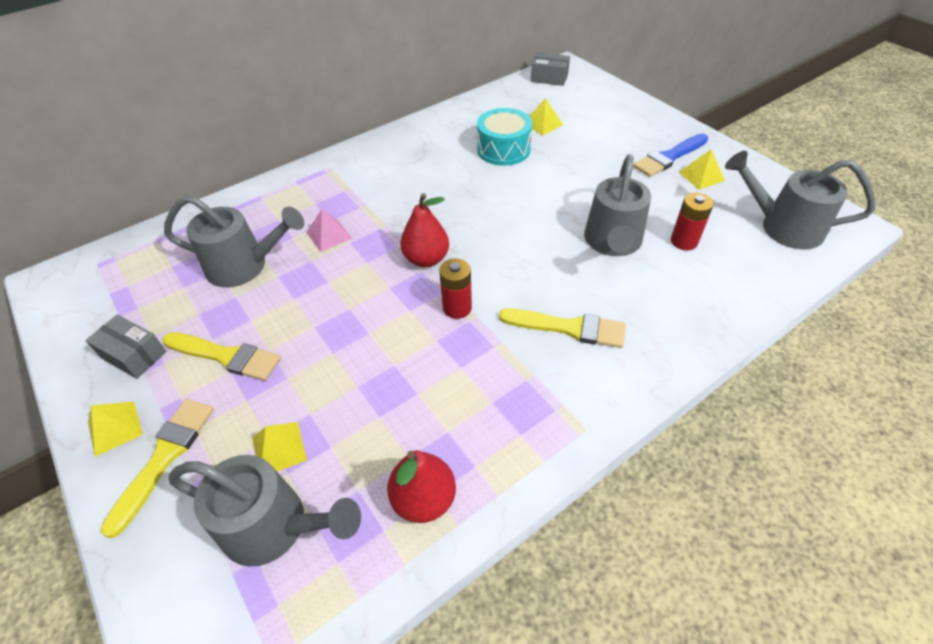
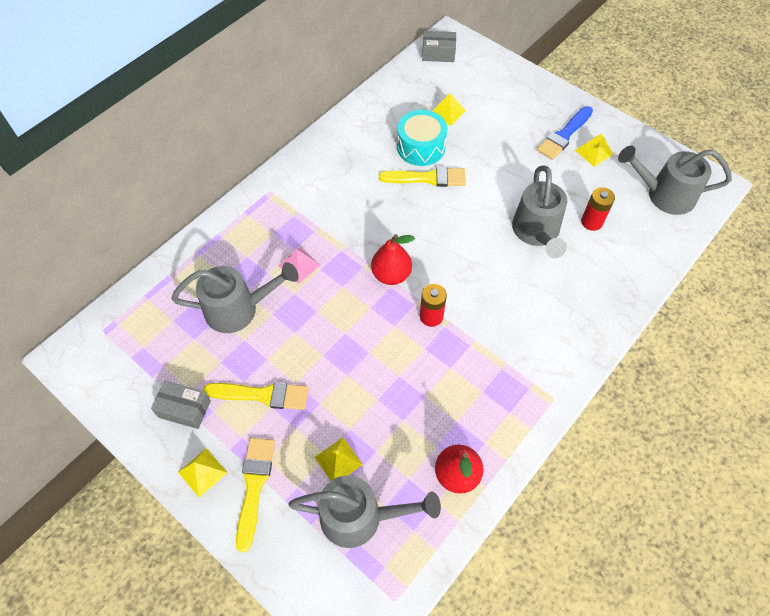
camera: 15 degrees left, 10 degrees up
yellow brush [499,308,626,348] -> yellow brush moved to [379,167,466,187]

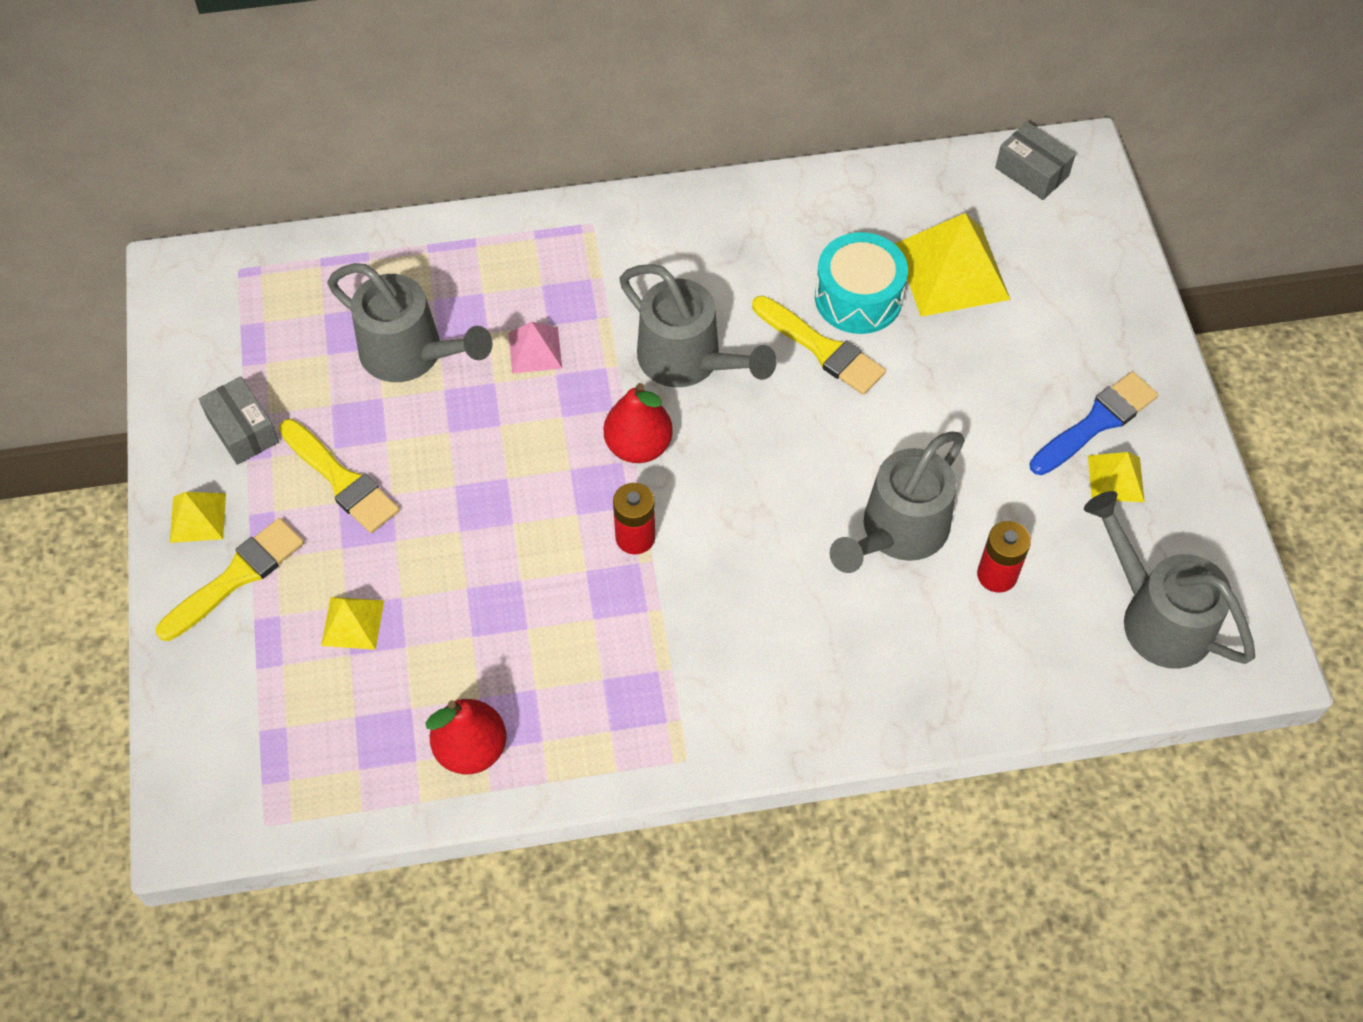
camera: 40 degrees right, 0 degrees up
grey watering can [288,475,441,548] -> grey watering can moved to [619,264,777,387]
yellow pyramid [433,93,466,126] -> yellow pyramid [895,213,1011,317], size x1.91
blue brush [537,106,593,160] -> blue brush turned 150 degrees clockwise [1030,371,1158,475]

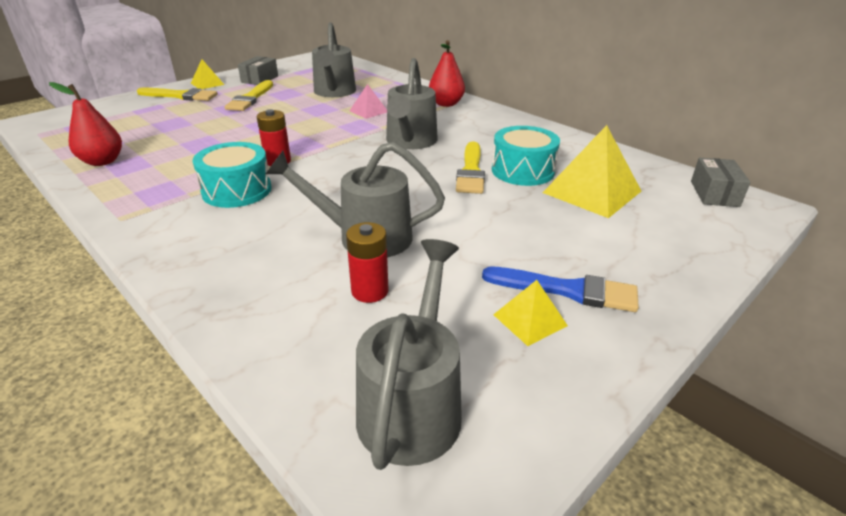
camera: 55 degrees right, 25 degrees down
yellow pyramid [321,597,384,650] -> none
red pear [604,383,673,463] -> red pear moved to [429,40,465,107]
none -> turquoise drum [192,142,272,208]

